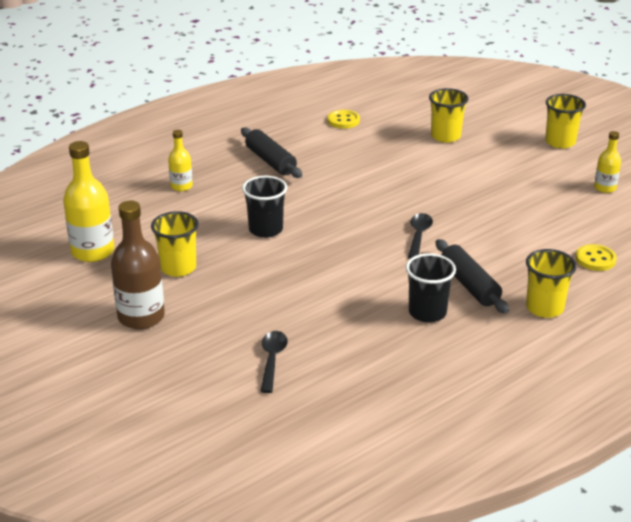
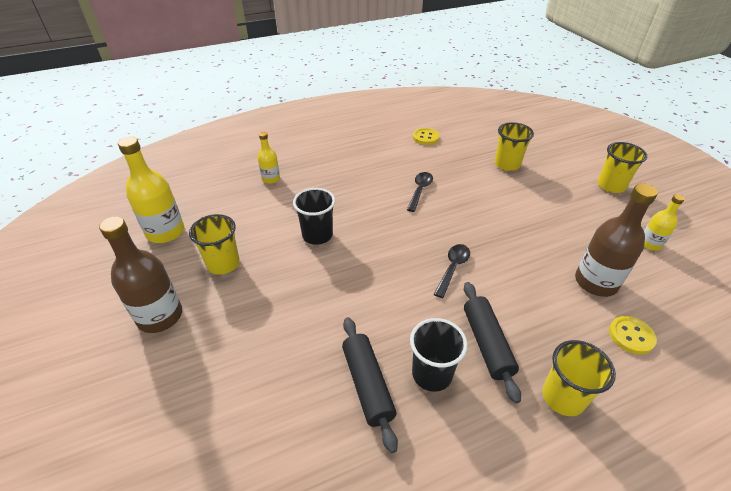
camera: 15 degrees right, 10 degrees up
black rolling pin [241,127,302,178] -> black rolling pin moved to [342,317,398,453]
black spoon [260,331,288,393] -> black spoon moved to [407,172,433,212]
none -> brown bottle [575,183,658,297]

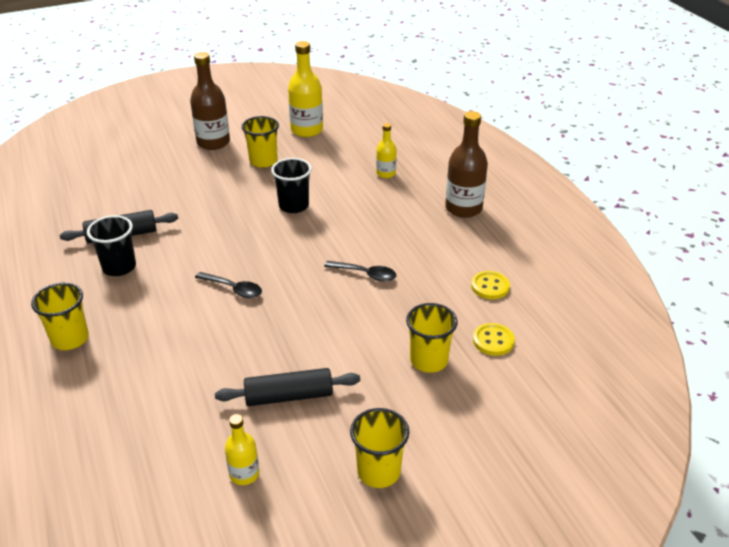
camera: 90 degrees right, 5 degrees down
black rolling pin [464,282,521,403] -> black rolling pin moved to [215,368,360,406]
brown bottle [575,183,658,297] -> brown bottle moved to [445,111,488,218]
yellow button [609,316,657,354] -> yellow button moved to [473,323,515,356]

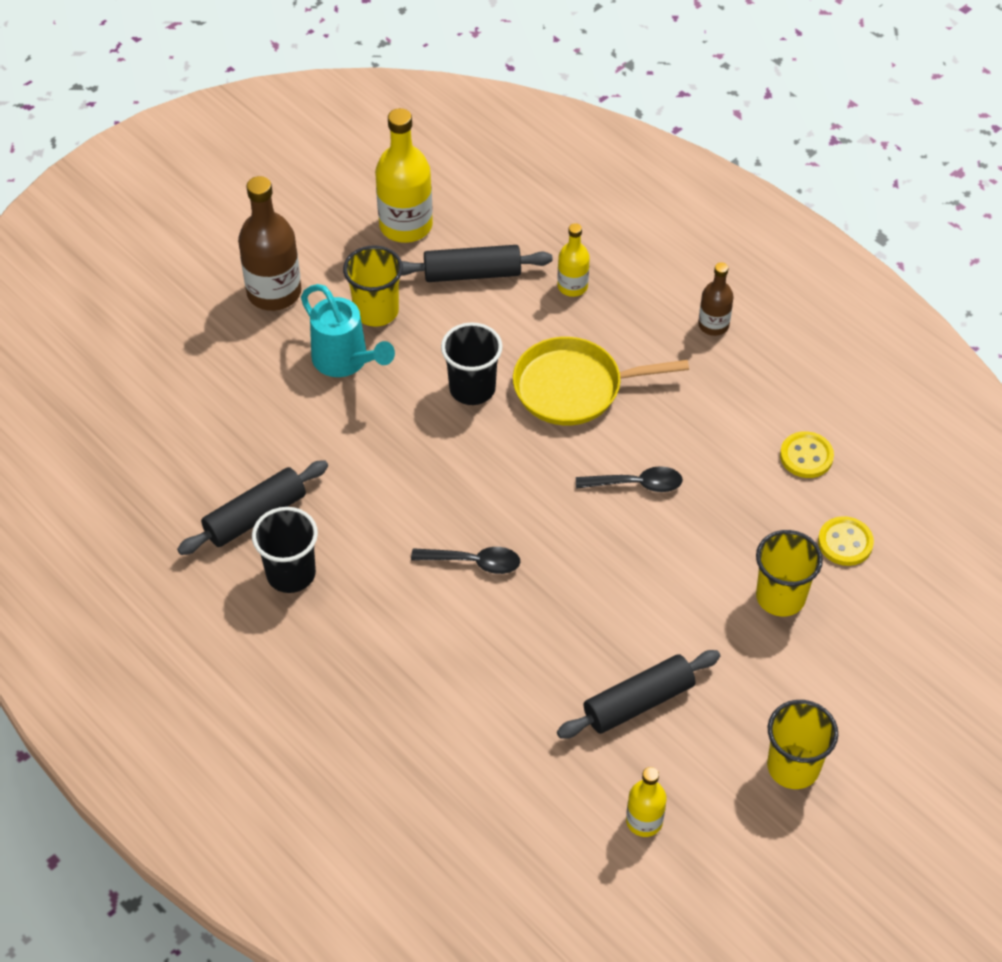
camera: 20 degrees left, 15 degrees up
yellow cup [31,283,89,350] -> none
brown bottle [445,111,488,218] -> brown bottle [698,262,734,336], size x0.56
none -> turquoise watering can [301,284,395,377]
none -> black rolling pin [401,245,553,282]
none -> yellow pan [513,337,689,425]

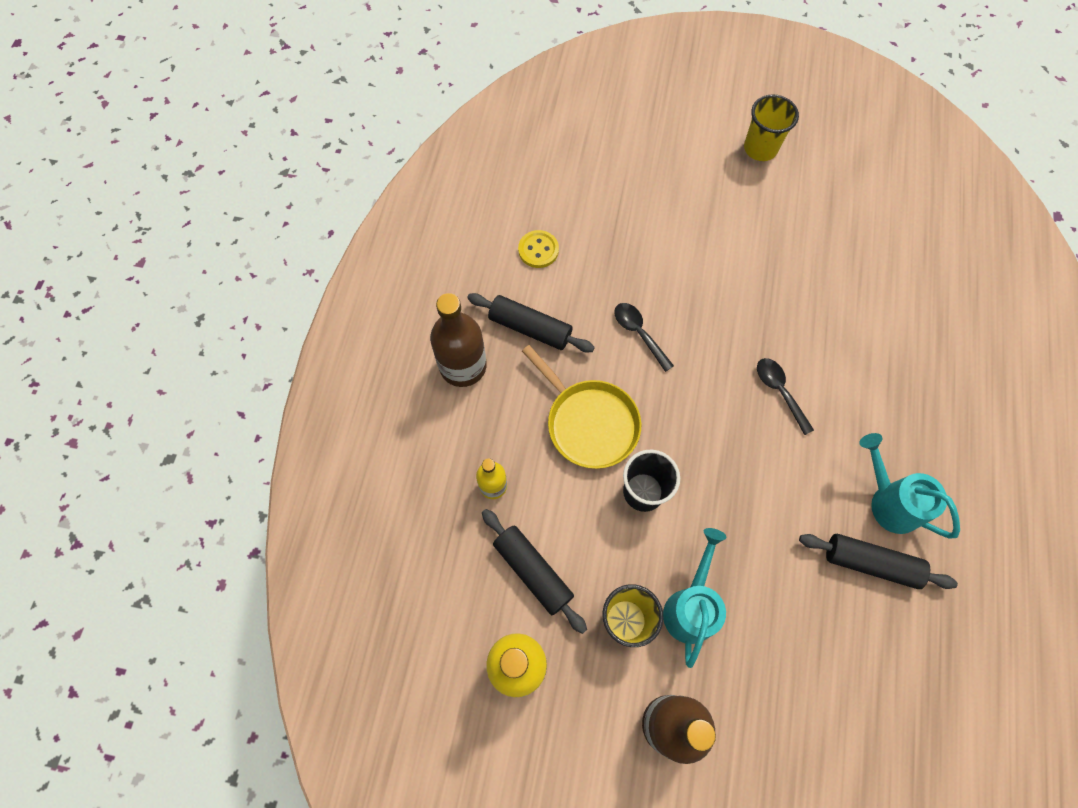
camera: 125 degrees left, 15 degrees up
black cup [252,507,318,593] -> turquoise watering can [859,433,960,539]
black rolling pin [557,650,720,739] -> black rolling pin moved to [467,293,595,352]
yellow bottle [626,767,667,837] -> none
brown bottle [698,262,734,336] -> brown bottle [430,293,487,387], size x1.79
yellow cup [756,530,823,616] -> none
yellow button [818,516,874,566] -> none

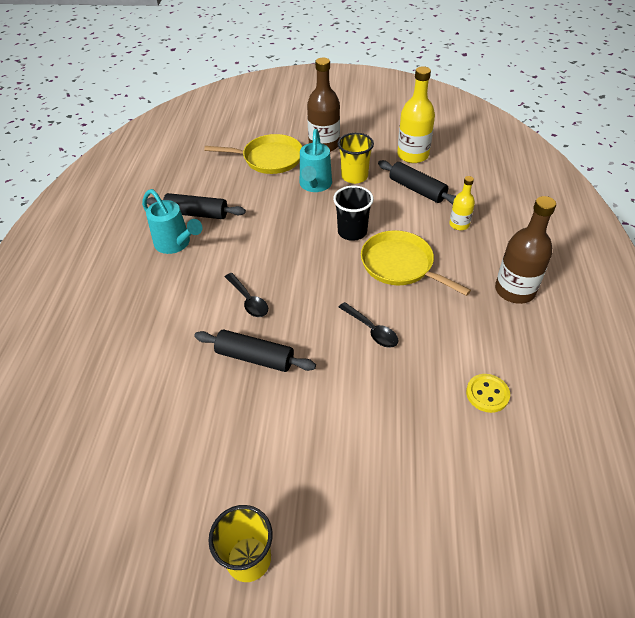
camera: 175 degrees right, 20 degrees down
black rolling pin [467,293,595,352] -> black rolling pin moved to [194,330,316,372]
none -> yellow pan [204,134,302,174]

